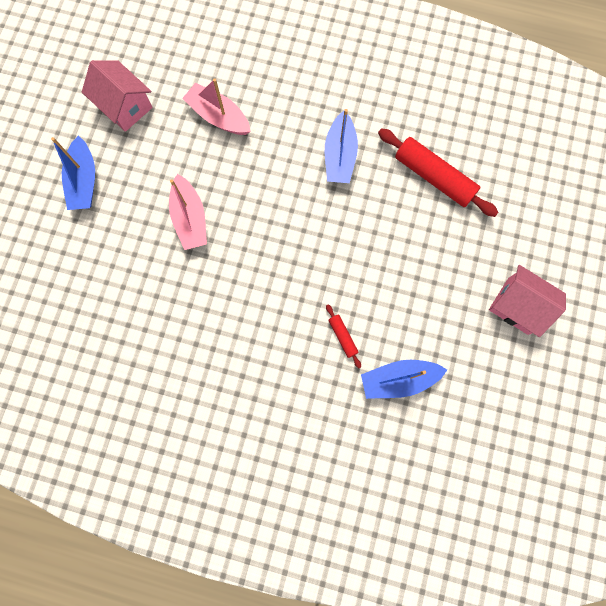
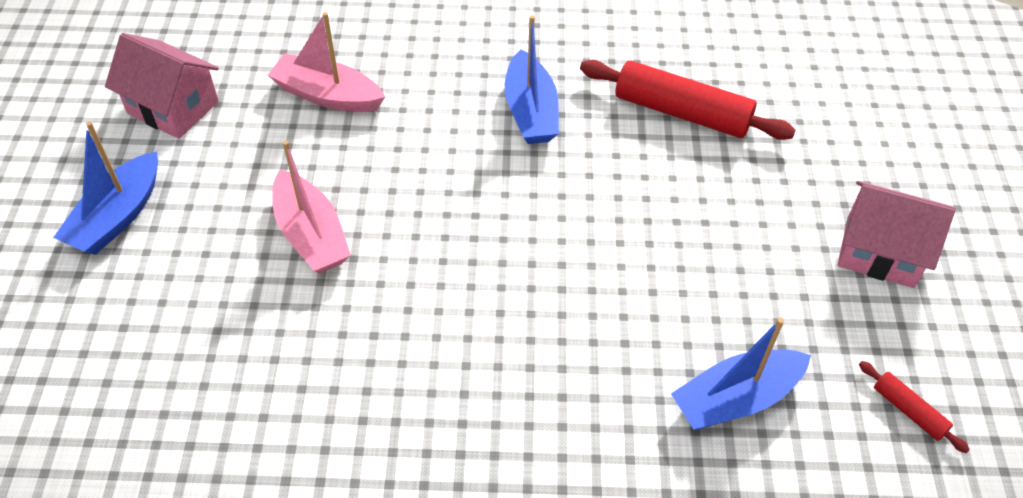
camera: 15 degrees left, 25 degrees down
blue boat [51,136,95,210] -> blue boat turned 45 degrees clockwise [53,121,158,255]
red rolling pin [326,304,361,368] -> red rolling pin moved to [859,361,970,453]

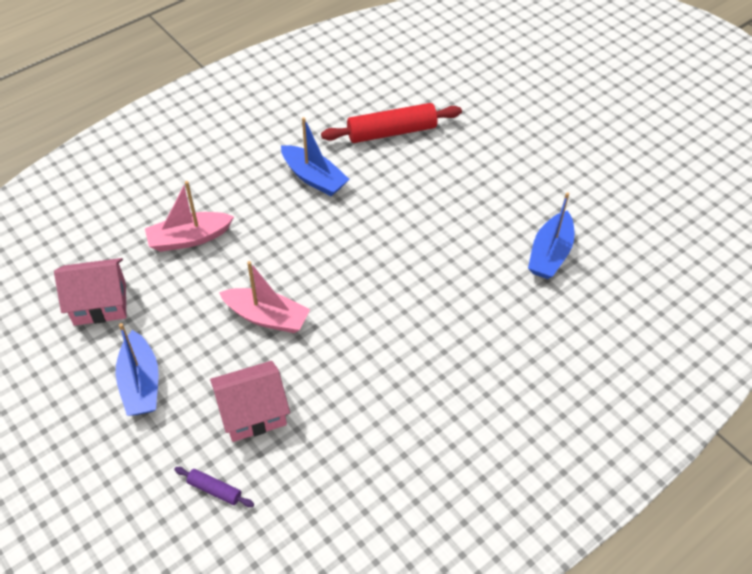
camera: 40 degrees left, 0 degrees up
pink house [838,181,956,288] -> pink house moved to [210,361,290,442]
red rolling pin [859,361,970,453] -> none
none -> purple rolling pin [174,467,254,507]

